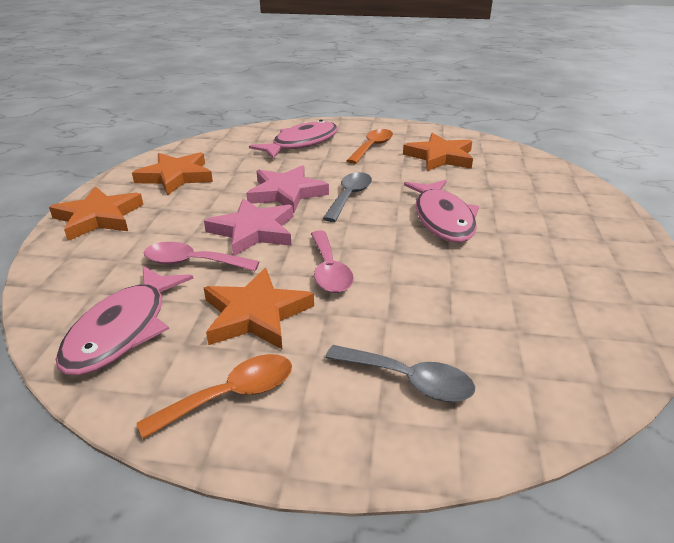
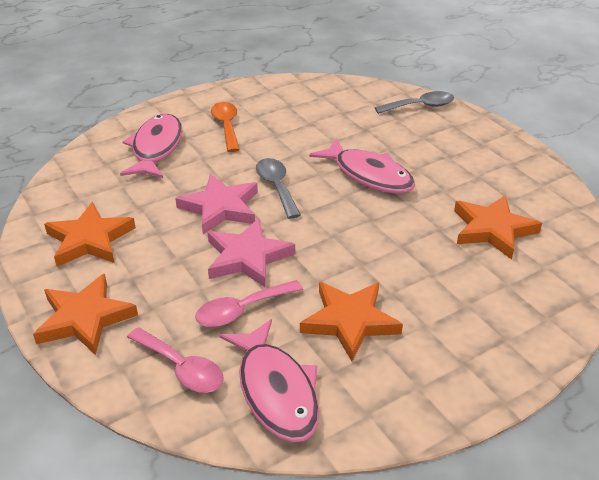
camera: 40 degrees left, 5 degrees up
orange spoon [137,354,292,439] -> none
pink spoon [311,230,354,293] -> pink spoon moved to [127,327,224,393]
grey spoon [325,345,475,402] -> grey spoon moved to [375,91,454,114]
orange star [403,133,473,171] -> orange star moved to [454,195,542,259]

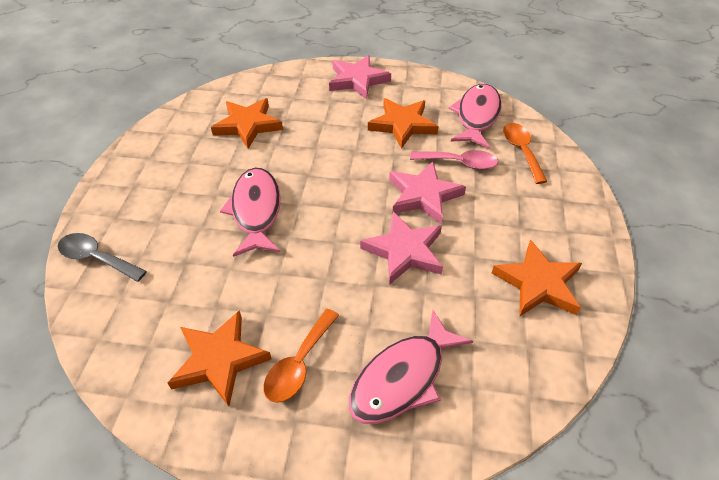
camera: 140 degrees left, 10 degrees up
orange star [33,274,138,355] -> orange star moved to [168,310,272,407]
pink spoon [127,327,224,393] -> orange spoon [503,123,547,184]
grey spoon [256,158,301,219] -> none
none -> pink star [329,55,391,100]

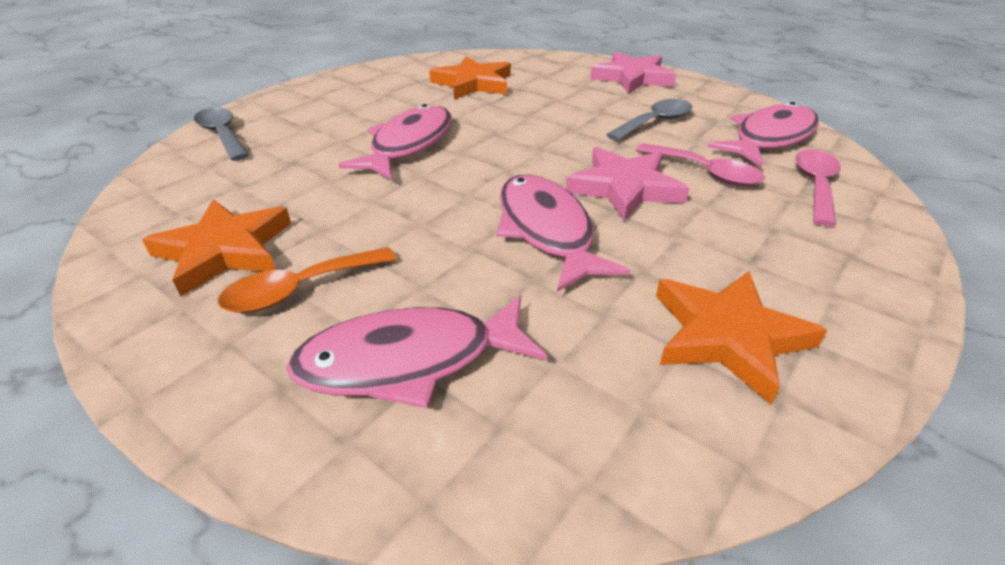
camera: 30 degrees right, 10 degrees down
pink star [360,212,443,285] -> pink fish [496,175,631,292]
orange star [368,98,438,149] -> grey spoon [606,99,692,141]
orange spoon [503,123,547,184] -> pink spoon [796,149,841,226]

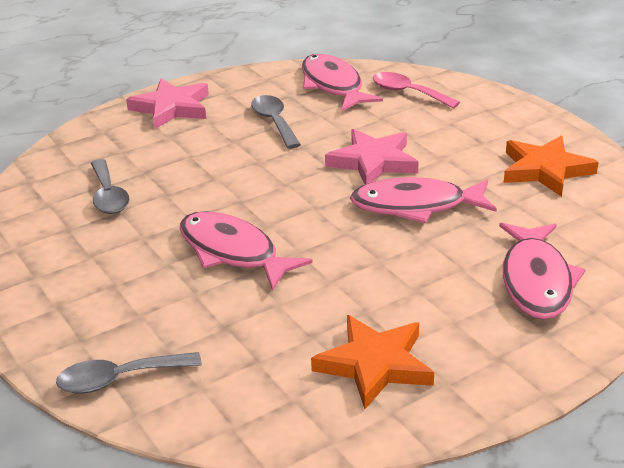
camera: 70 degrees left, 5 degrees down
orange spoon [218,247,396,313] -> none
orange star [429,56,511,99] -> grey spoon [91,159,130,214]
pink spoon [636,143,765,186] -> none

